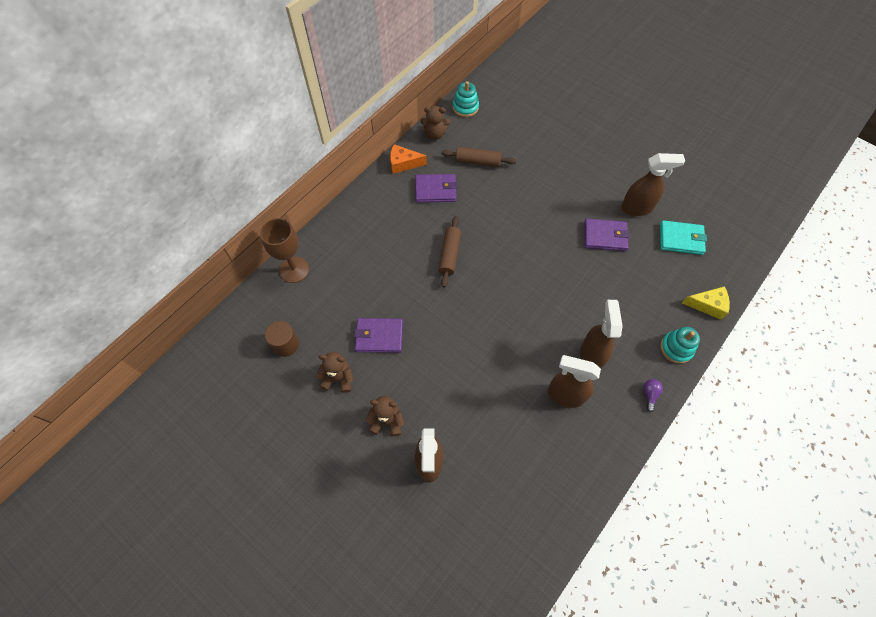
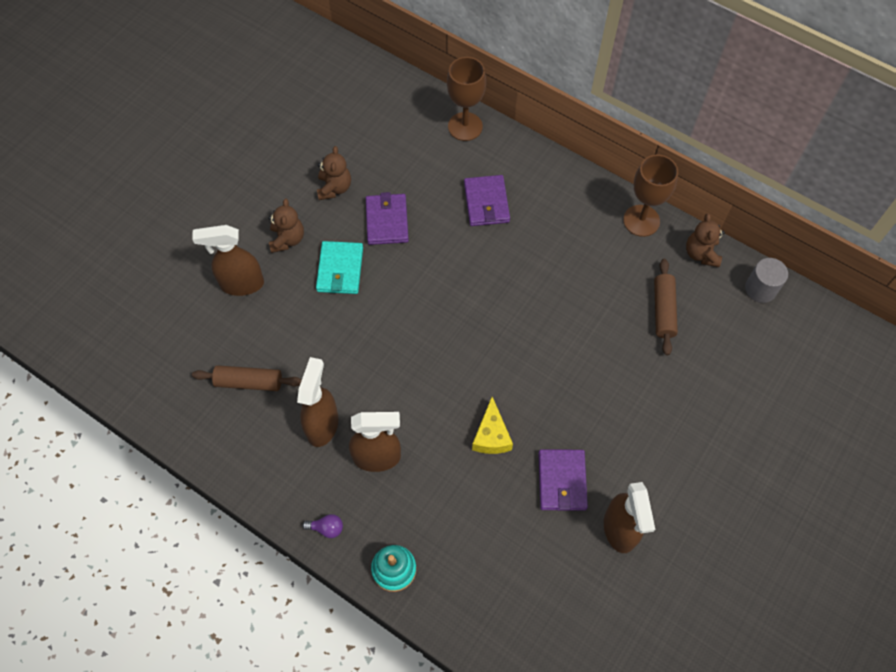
camera: 85 degrees right, 0 degrees up
brown cylinder [265,321,299,357] -> none
orange cheese [390,144,427,174] -> brown goblet [623,154,678,237]
purple wallet [415,174,457,203] -> purple wallet moved to [464,175,510,226]
brown rolling pin [439,216,461,287] -> brown rolling pin moved to [192,365,302,391]
turquoise stacking toy [453,81,479,117] -> grey cylinder [745,258,788,303]
turquoise wallet [660,220,707,255] -> turquoise wallet moved to [316,241,363,294]
yellow cheese [682,286,730,320] -> yellow cheese moved to [472,397,513,454]

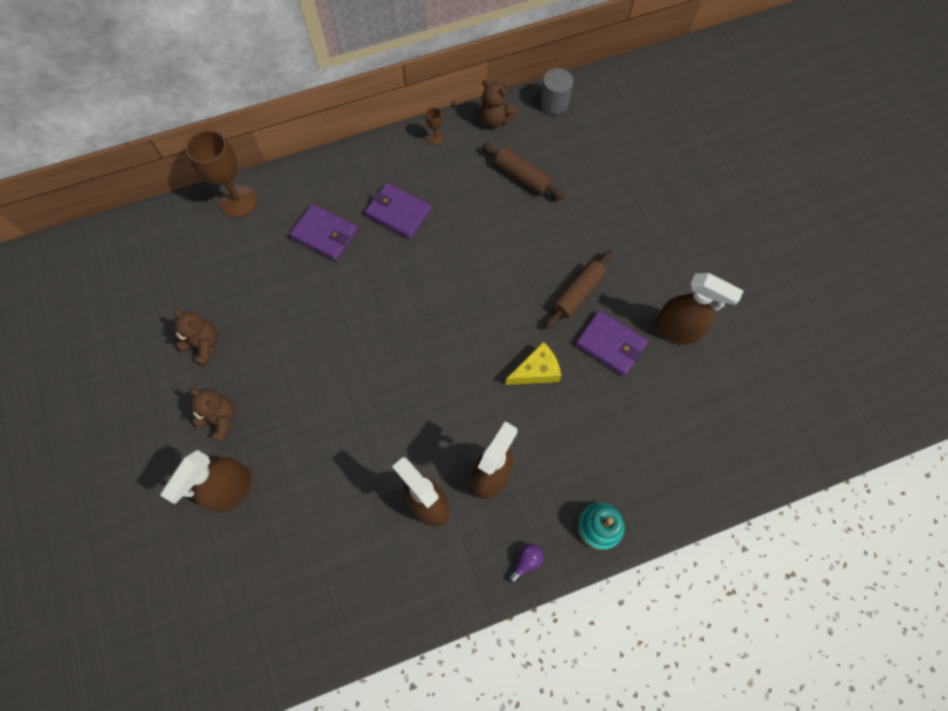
camera: 55 degrees left, 5 degrees up
brown rolling pin [192,365,302,391] -> brown rolling pin moved to [545,250,613,329]
turquoise wallet [316,241,363,294] -> none
purple wallet [366,192,409,245] -> purple wallet moved to [365,182,432,239]
yellow cheese [472,397,513,454] -> yellow cheese turned 60 degrees counterclockwise [506,342,561,385]
brown goblet [623,154,678,237] -> brown goblet [426,107,443,144], size x0.43

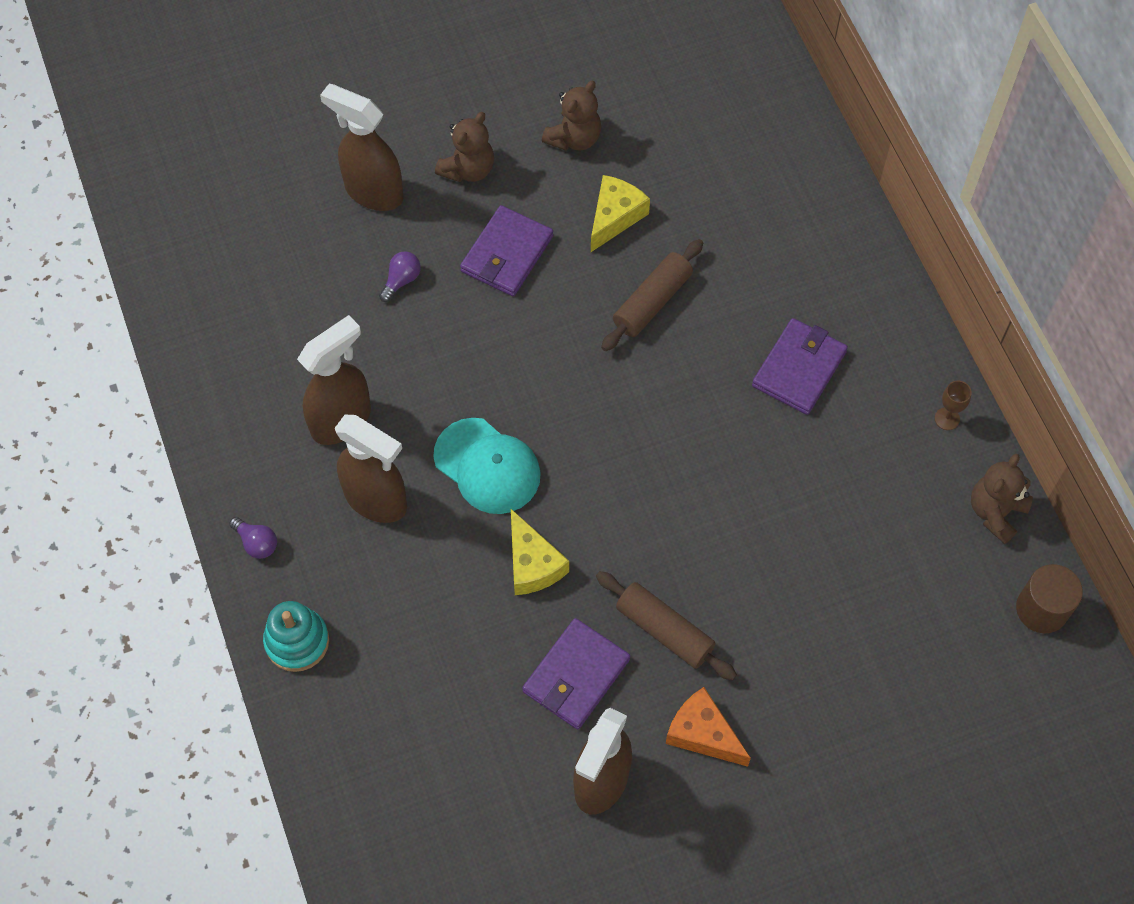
camera: 90 degrees right, 5 degrees down
brown goblet [186,130,257,218] -> none
purple wallet [290,204,358,261] -> purple wallet moved to [460,205,553,296]
brown rolling pin [483,143,565,200] -> brown rolling pin moved to [601,239,703,351]
grey cylinder [540,68,573,115] -> brown cylinder [1016,564,1083,633]
none -> purple light bulb [379,251,421,302]
none -> turquoise cap [433,418,541,514]
none -> yellow cheese [591,175,650,252]
none -> orange cheese [666,687,751,767]

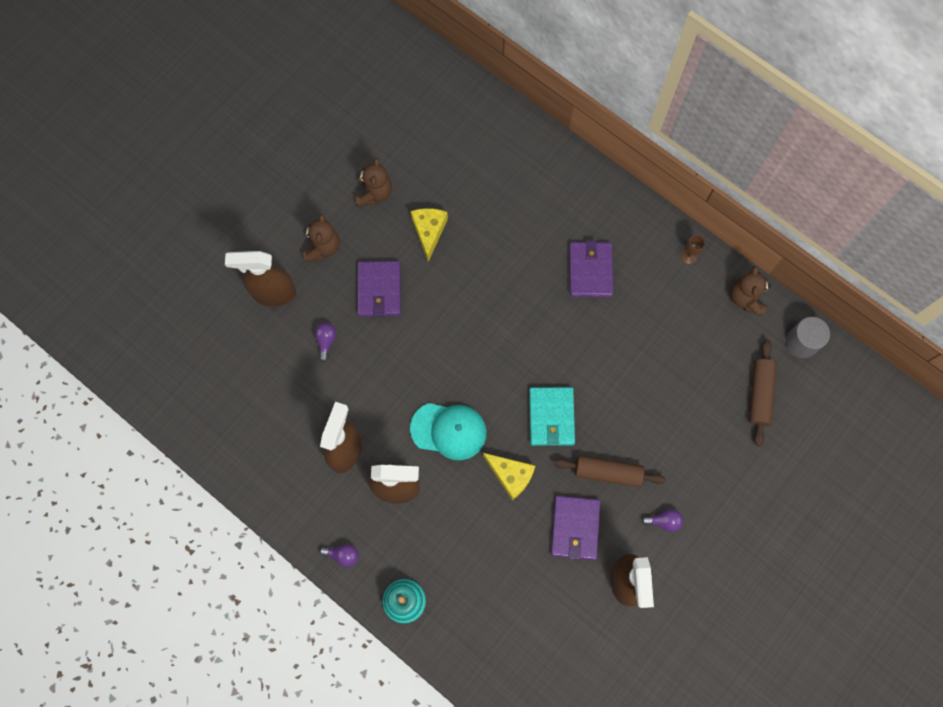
camera: 30 degrees left, 10 degrees up
brown rolling pin [601,239,703,351] -> brown rolling pin moved to [749,340,777,447]
orange cheese [666,687,751,767] -> purple light bulb [642,509,683,532]
brown cylinder [1016,564,1083,633] -> grey cylinder [786,317,830,358]
none -> turquoise wallet [529,387,575,446]

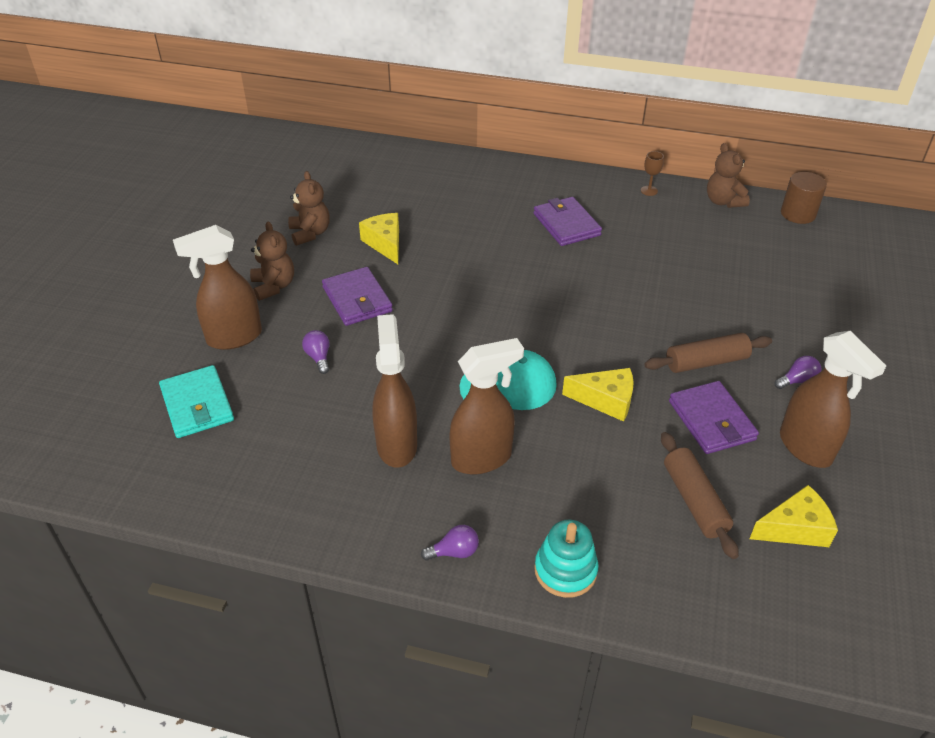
camera: 25 degrees left, 30 degrees down
turquoise wallet [529,387,575,446] -> turquoise wallet moved to [159,365,234,438]
brown rolling pin [749,340,777,447] -> brown rolling pin moved to [661,432,739,559]
grey cylinder [786,317,830,358] -> brown cylinder [781,172,827,224]
none -> yellow cheese [749,485,838,547]

